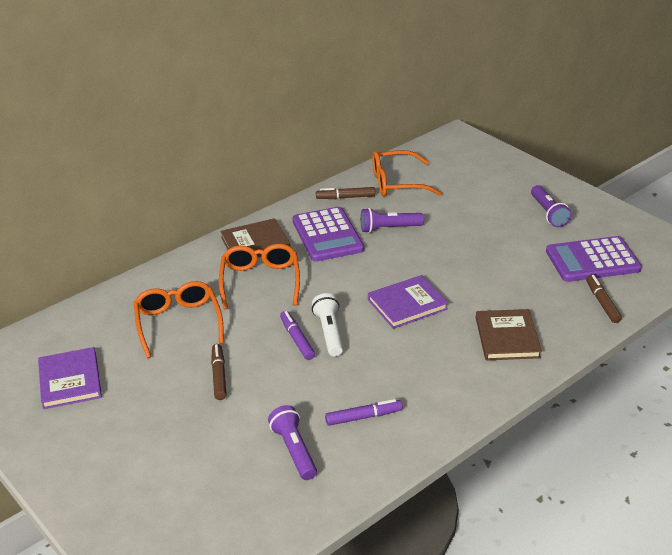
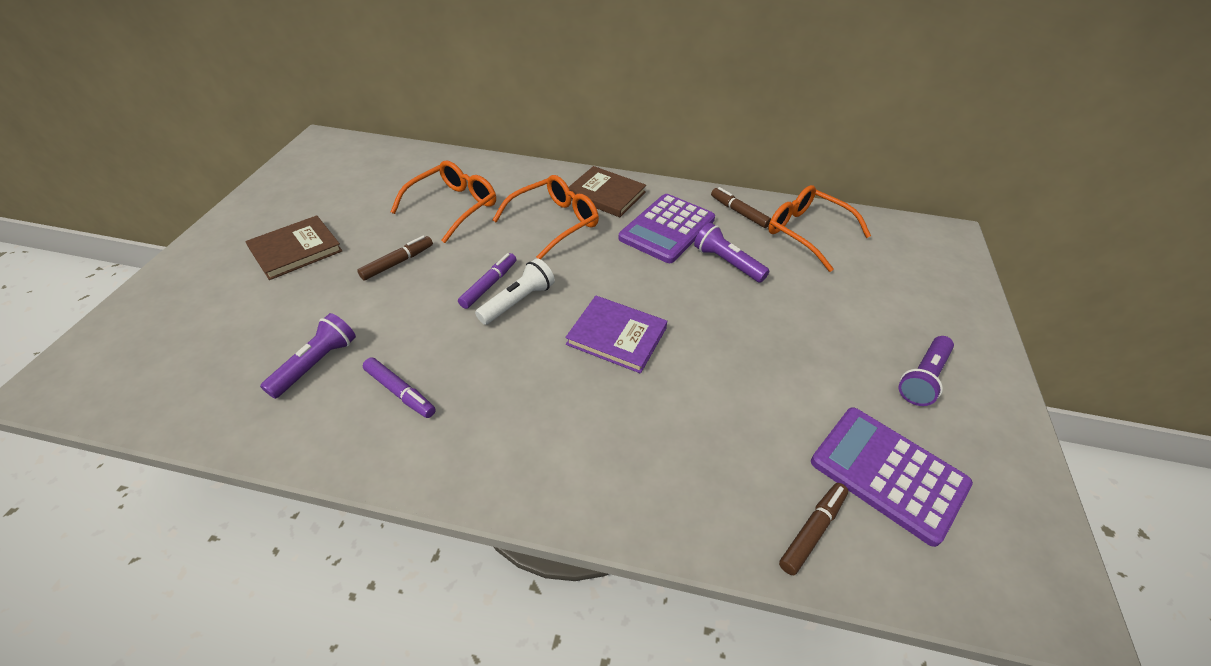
camera: 50 degrees right, 10 degrees up
purple book [38,347,102,409] -> none
brown book [476,309,542,360] -> brown book moved to [245,215,342,280]

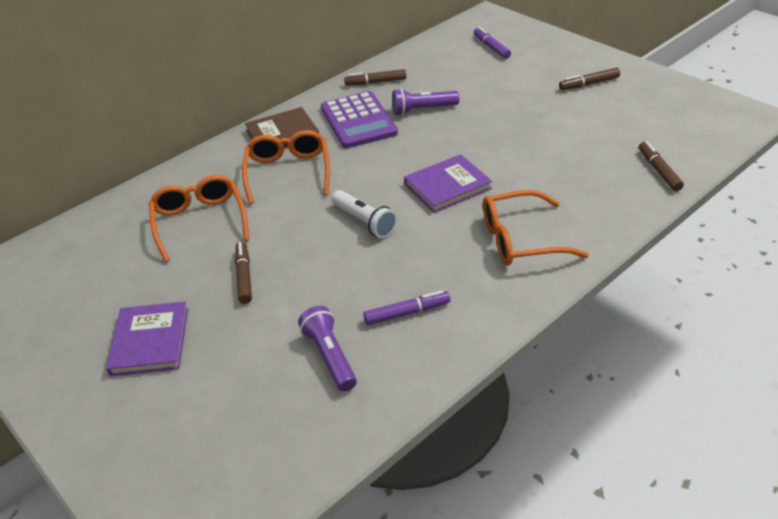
camera: 50 degrees left, 5 degrees down
brown book [245,215,342,280] -> purple book [106,301,188,376]
purple marker [458,253,516,309] -> purple marker moved to [474,27,511,59]
white flashlight [475,258,555,325] -> white flashlight turned 150 degrees clockwise [331,190,397,238]
orange glasses [768,185,871,272] -> orange glasses moved to [483,190,589,265]
purple calculator [811,407,973,547] -> none
purple flashlight [898,336,954,406] -> brown marker [559,67,620,90]

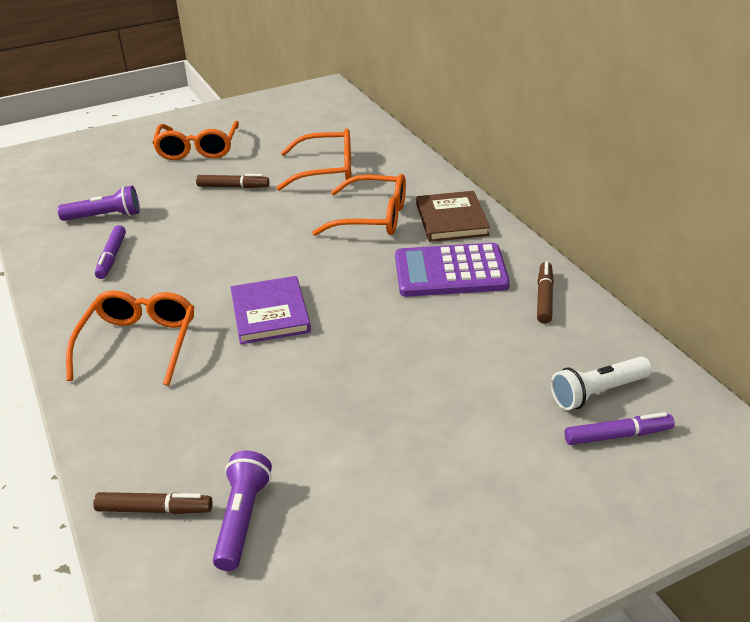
camera: 105 degrees right, 5 degrees down
purple book [106,301,188,376] -> orange glasses [152,121,239,160]
white flashlight [331,190,397,238] -> white flashlight moved to [551,356,652,410]
purple flashlight [392,88,459,116] -> purple flashlight moved to [213,451,272,571]
brown marker [559,67,620,90] -> none

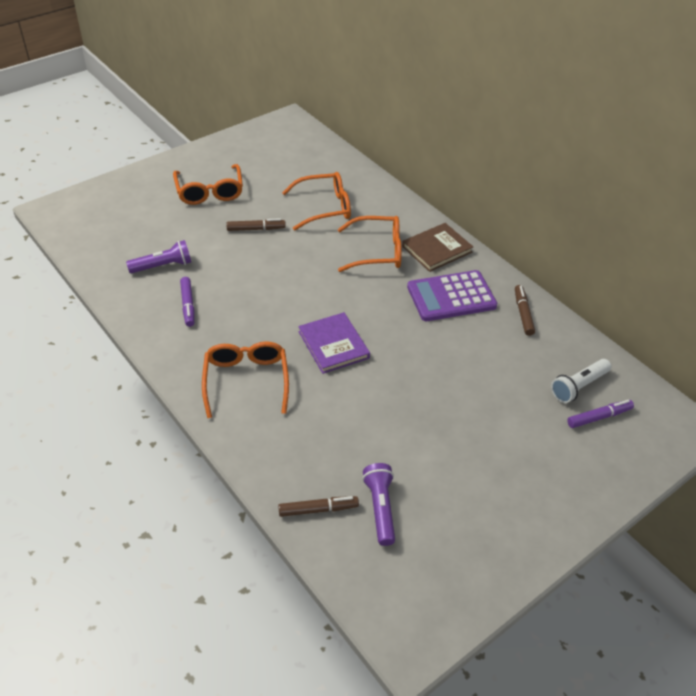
camera: 15 degrees left, 10 degrees up
brown book [416,191,490,242] -> brown book turned 75 degrees clockwise [402,223,473,272]

